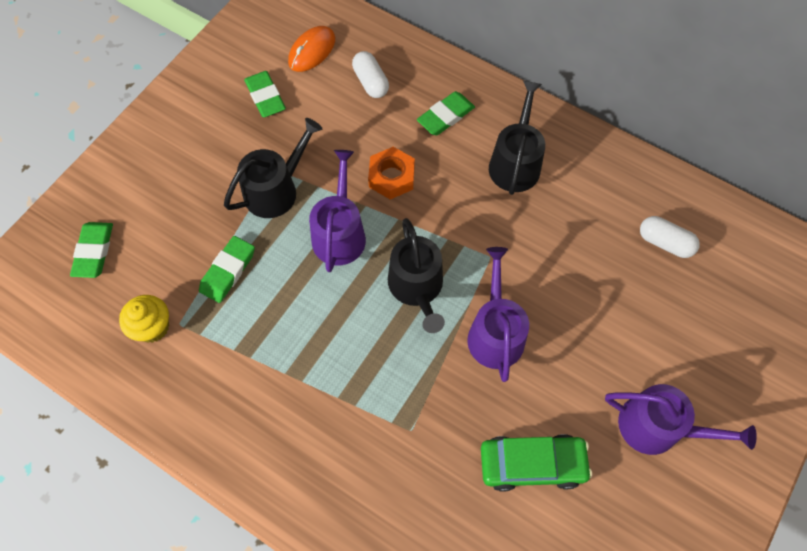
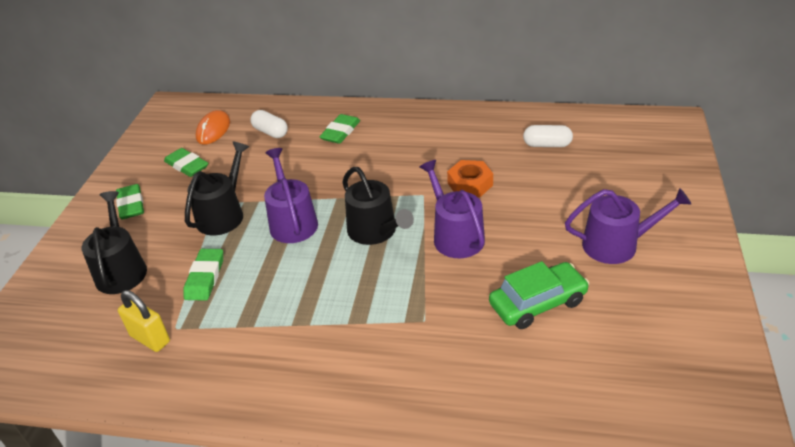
camera: 20 degrees left, 25 degrees down
green eraser [70,222,113,278] -> green eraser moved to [116,184,144,220]
yellow cupcake [119,295,169,343] -> yellow padlock [118,290,170,352]
orange nut [368,147,415,200] -> orange nut moved to [447,160,493,198]
black watering can [489,81,545,195] -> black watering can moved to [82,191,147,294]

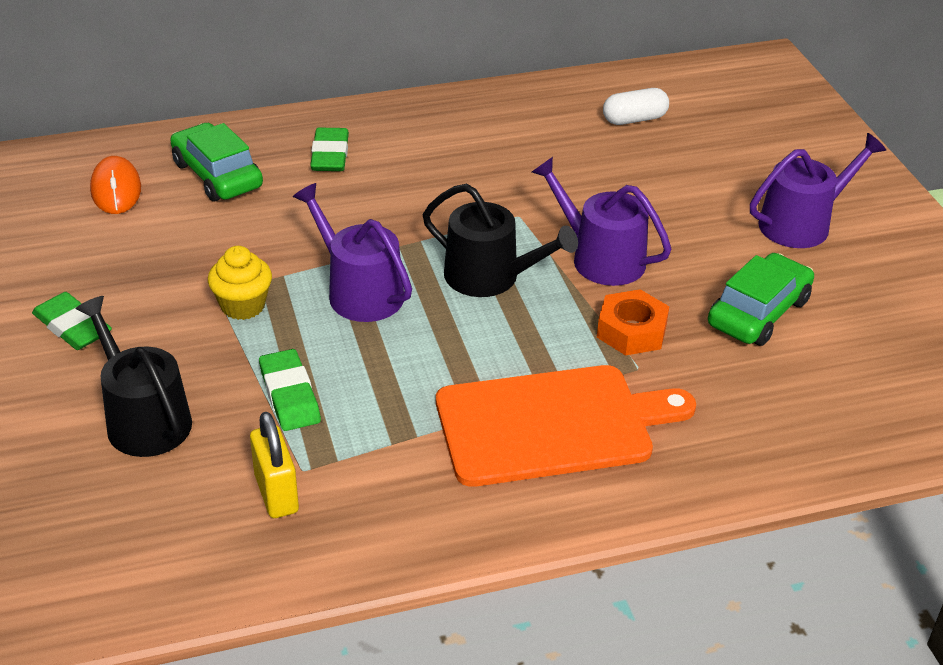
camera: 30 degrees left, 0 degrees up
yellow padlock [118,290,170,352] -> yellow padlock turned 60 degrees clockwise [250,412,299,518]
green eraser [164,148,208,177] -> none
black watering can [185,142,249,235] -> yellow cupcake [208,246,272,320]
white capsule [250,110,288,138] -> green car [170,123,263,201]
orange nut [447,160,493,198] -> orange nut moved to [597,289,669,356]
none -> orange cutting board [436,365,696,487]

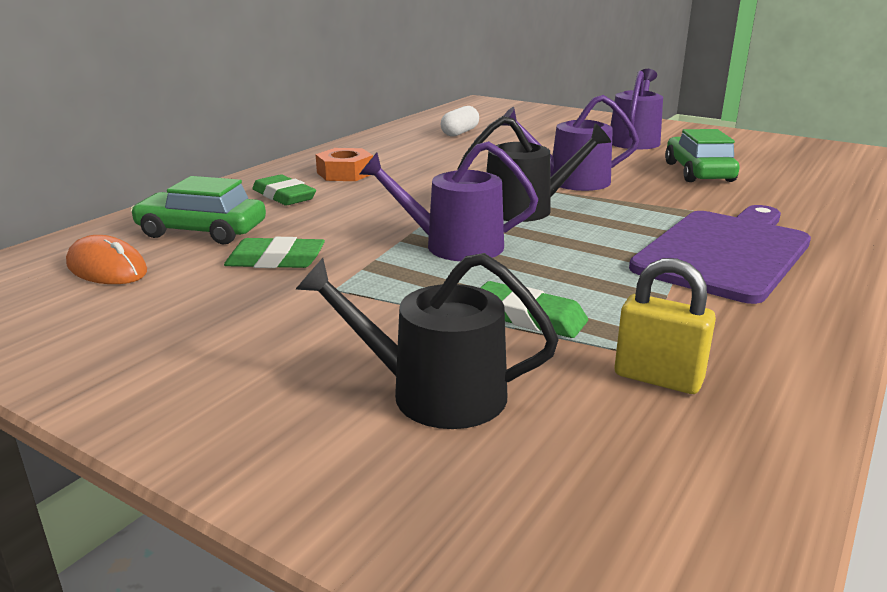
camera: 40 degrees left, 15 degrees down
green eraser [32,292,112,350] -> green eraser moved to [224,237,325,268]
yellow cupcake [208,246,272,320] -> none
orange cutting board [436,365,696,487] -> purple cutting board [629,205,811,304]
orange nut [597,289,669,356] -> orange nut moved to [316,148,373,181]

